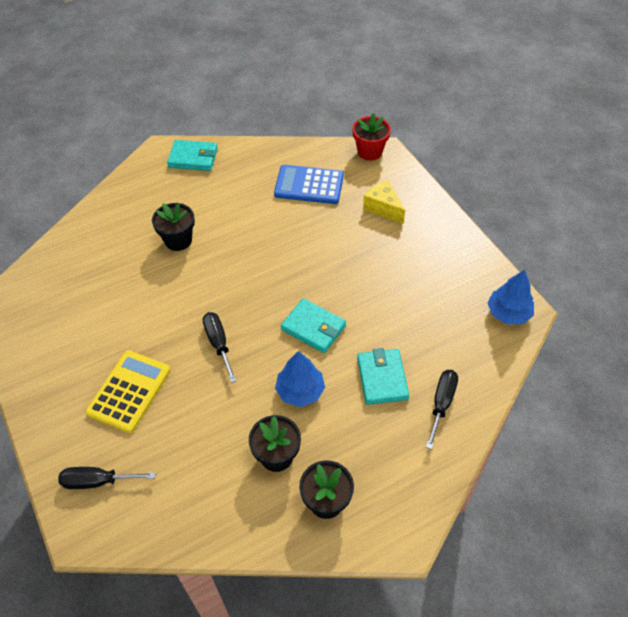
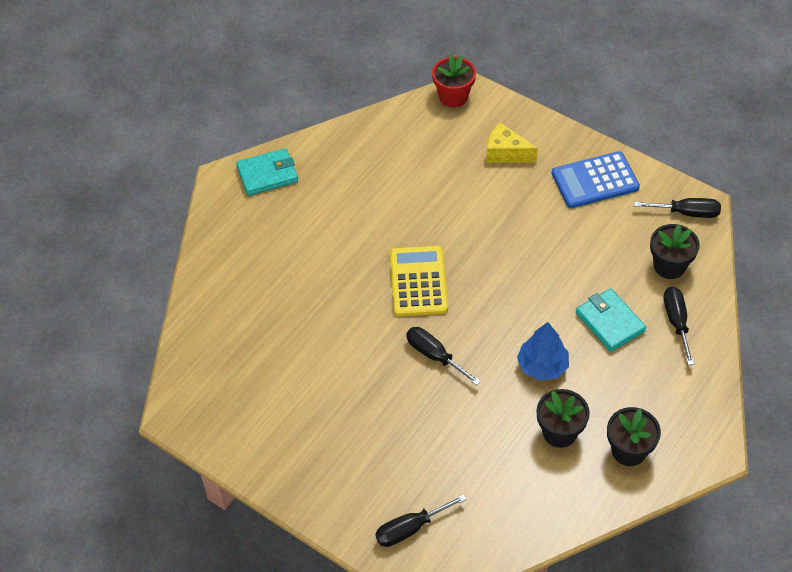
camera: 25 degrees left, 0 degrees up
yellow calculator [86,350,171,433] -> yellow calculator moved to [390,246,448,316]
black flower pot [152,203,195,251] -> black flower pot moved to [650,224,700,279]
blue calculator [274,165,344,204] -> blue calculator moved to [552,151,640,208]
turquoise wallet [281,298,346,353] -> none
blue tree [487,270,534,324] -> black screwdriver [634,198,721,218]

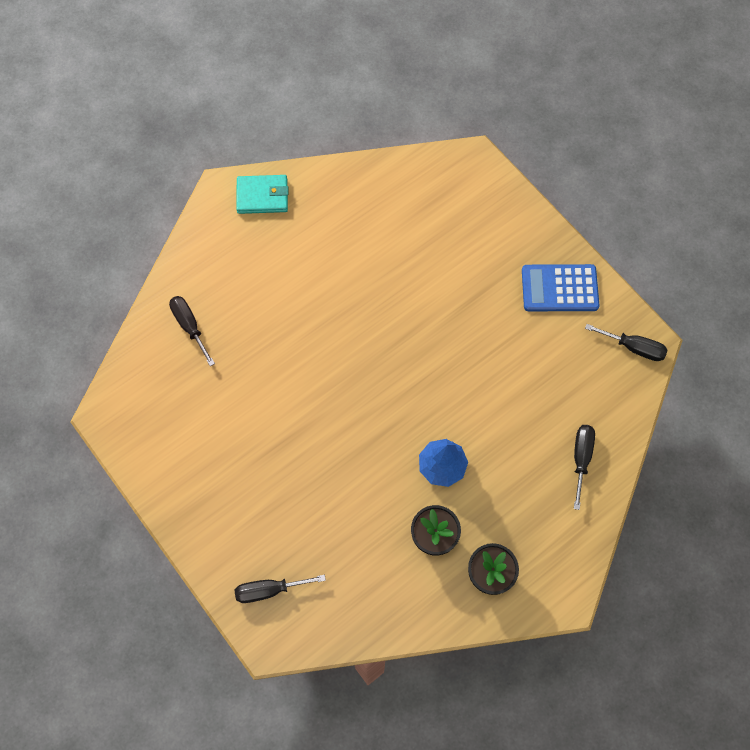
camera: 15 degrees right, 15 degrees up
yellow calculator [390,246,448,316] -> none
black screwdriver [406,327,481,385] -> black screwdriver moved to [169,296,215,366]
red flower pot [432,55,476,108] -> none
yellow cheese [487,122,538,163] -> none
turquoise wallet [576,288,646,352] -> none
black flower pot [650,224,700,279] -> none

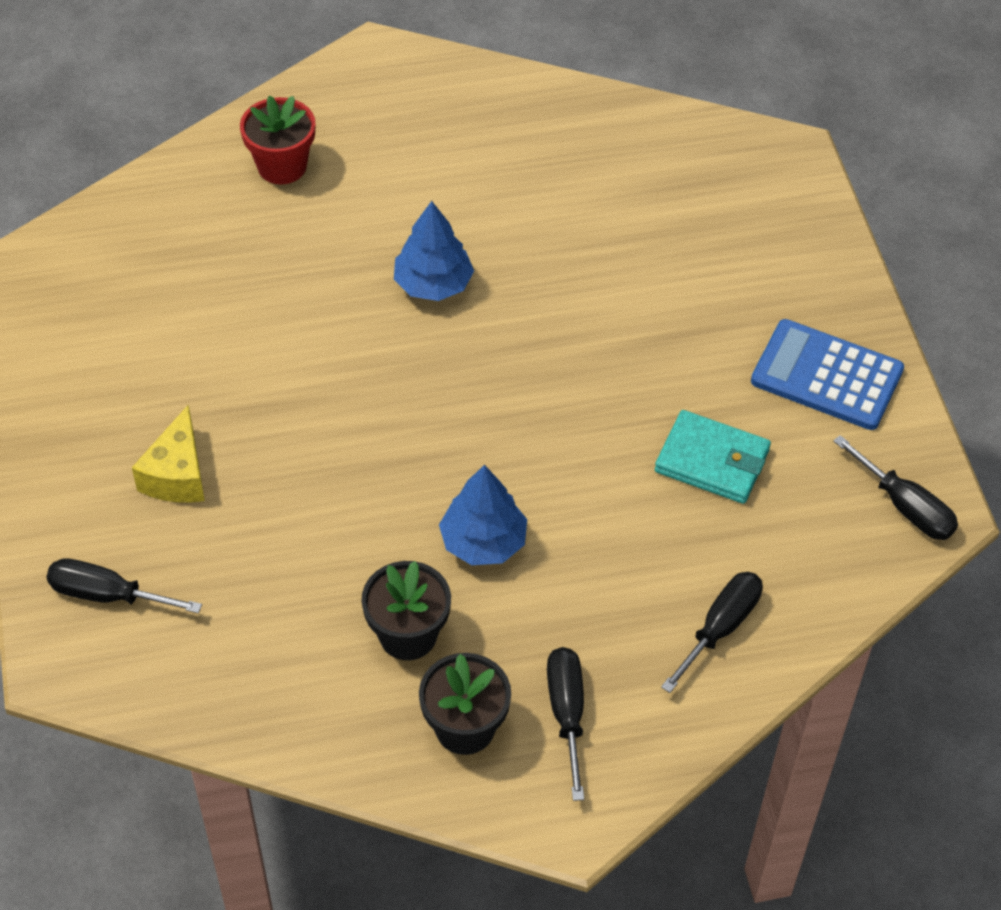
camera: 25 degrees right, 15 degrees down
black screwdriver [169,296,215,366] -> black screwdriver moved to [547,647,584,801]
turquoise wallet [236,175,288,214] -> turquoise wallet moved to [655,410,771,504]
none -> yellow cheese [132,405,205,503]
none -> red flower pot [240,95,316,184]
none -> blue tree [394,201,474,301]

